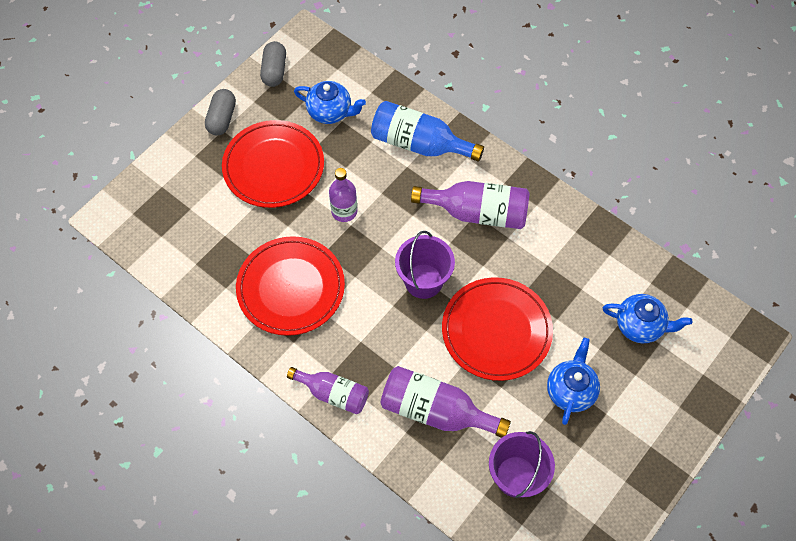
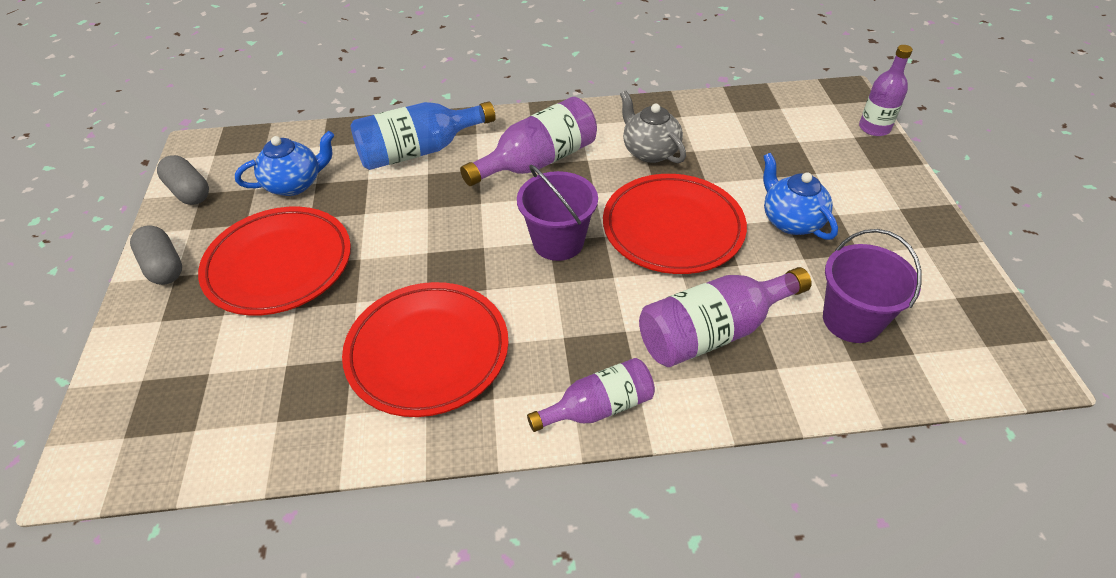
camera: 45 degrees left, 15 degrees down
purple bottle [329,168,357,222] -> purple bottle moved to [859,45,913,136]
blue teapot [603,294,692,343] -> none
none -> grey teapot [620,90,686,163]

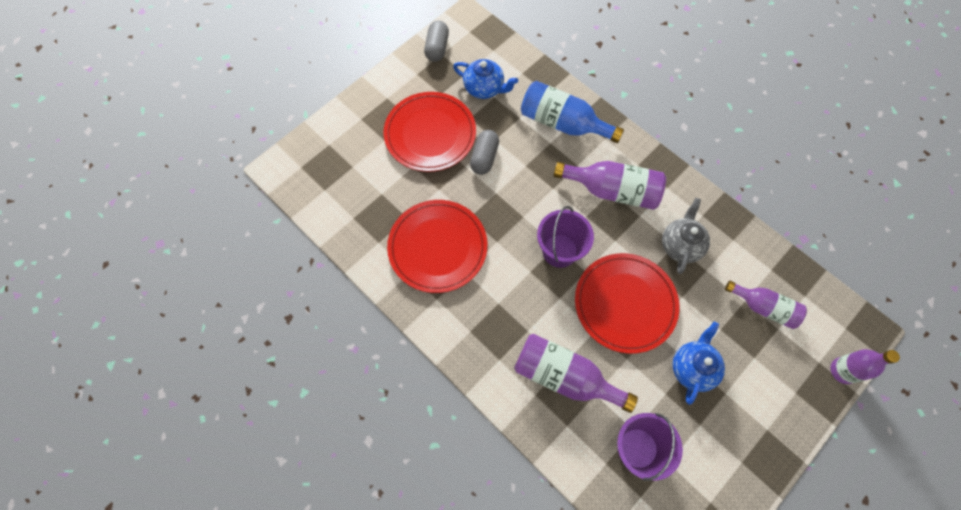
camera: 50 degrees right, 20 degrees up
grey capsule [130,225,182,285] -> grey capsule moved to [470,130,499,175]
purple bottle [527,358,655,432] -> purple bottle moved to [725,281,807,329]

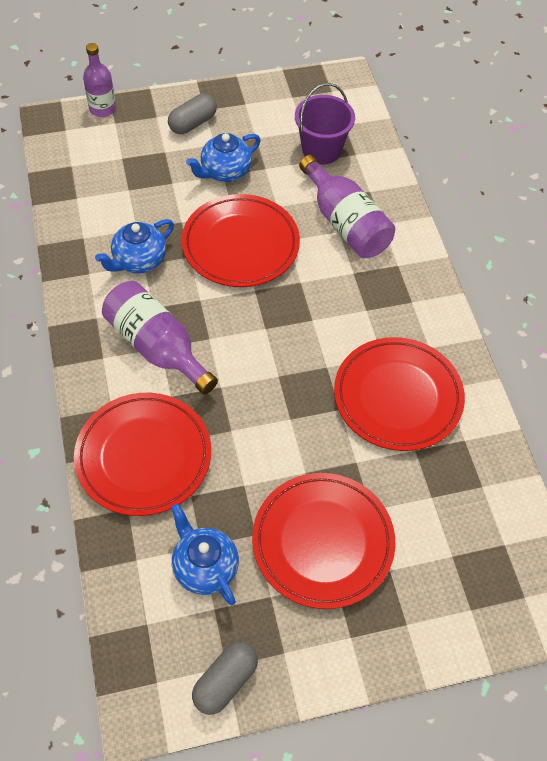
camera: 150 degrees left, 10 degrees down
grey capsule [470,130,499,175] -> grey capsule moved to [168,94,217,134]
blue bottle [521,81,624,143] -> red plate [74,393,211,516]
purple bucket [537,206,594,268] -> none
grey teapot [662,198,710,274] -> blue teapot [95,219,174,273]
purple bottle [725,281,807,329] -> none

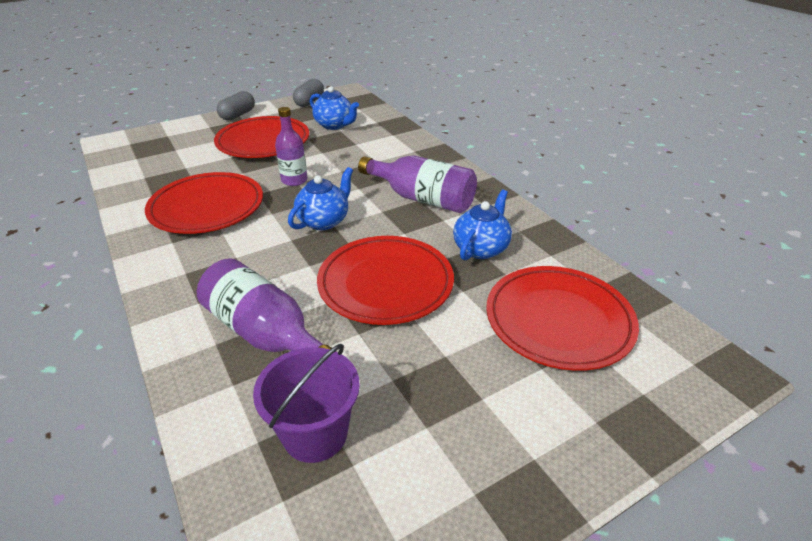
camera: 165 degrees right, 20 degrees down
red plate [74,393,211,516] -> red plate moved to [486,266,639,371]
purple bottle [83,43,116,117] -> purple bottle moved to [275,107,307,186]
grey capsule [168,94,217,134] -> grey capsule moved to [217,91,255,120]
blue teapot [186,133,261,182] -> blue teapot moved to [288,167,353,230]

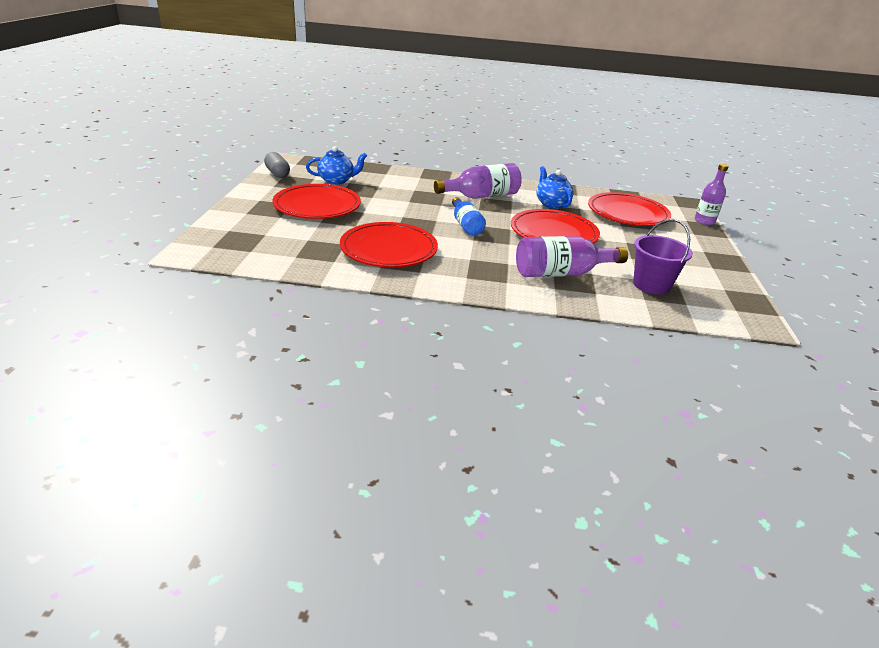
camera: 55 degrees left, 5 degrees down
grey capsule [217,91,255,120] -> none
purple bottle [275,107,307,186] -> purple bottle moved to [695,164,729,225]
blue teapot [288,167,353,230] -> blue bottle [452,197,486,236]

